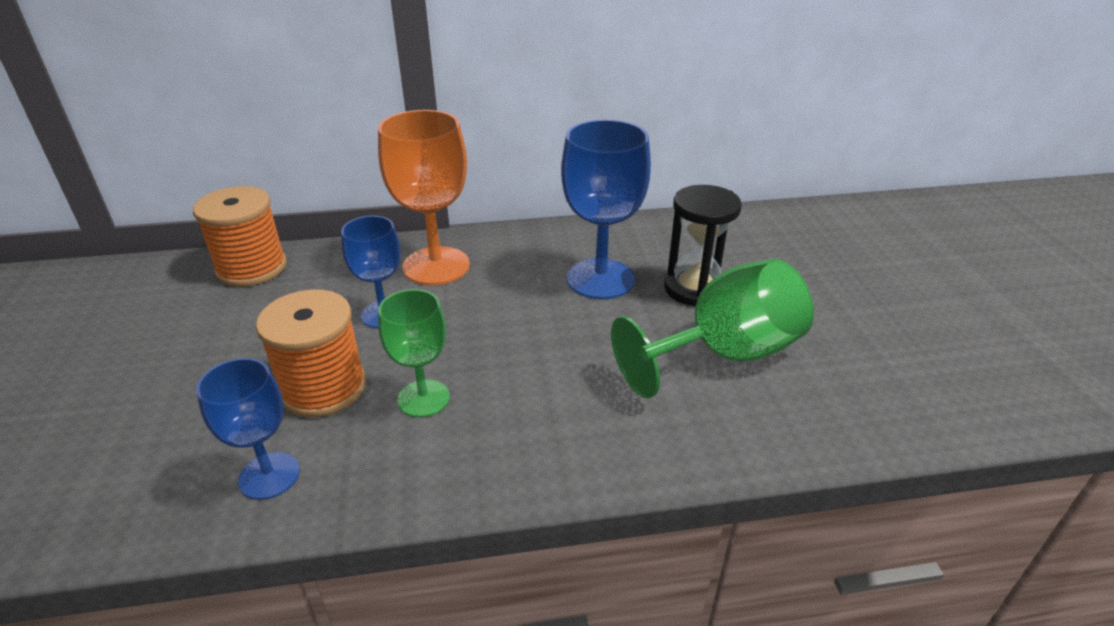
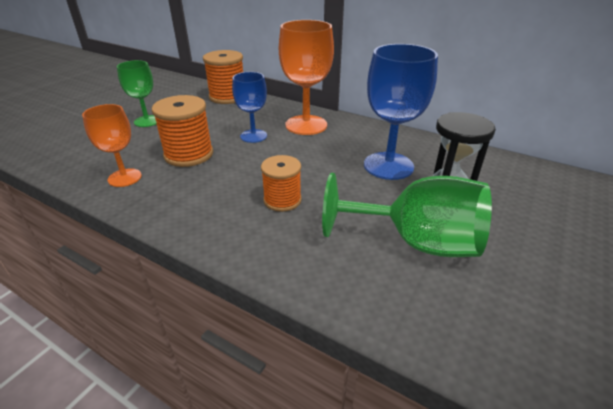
camera: 40 degrees right, 0 degrees up
blue goblet [196,358,300,500] -> orange goblet [82,104,142,187]
green goblet [378,289,450,417] -> green goblet moved to [117,60,156,127]
none -> orange spool [261,155,302,212]

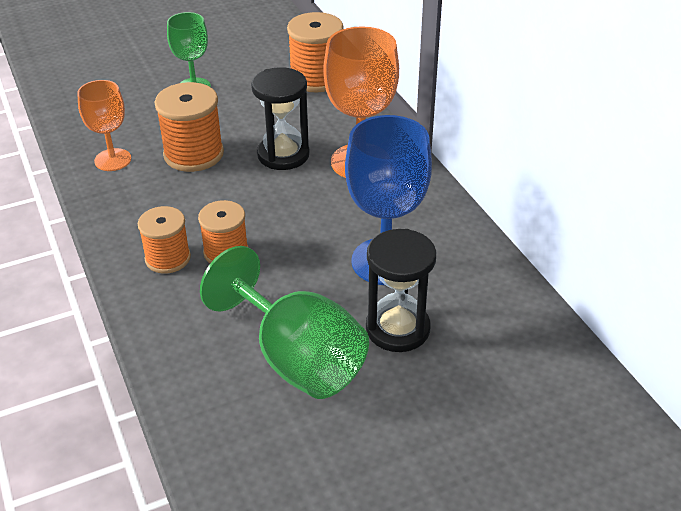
camera: 35 degrees right, 5 degrees up
blue goblet [232,72,267,143] -> black hourglass [251,67,310,170]
none -> orange spool [138,206,191,273]

